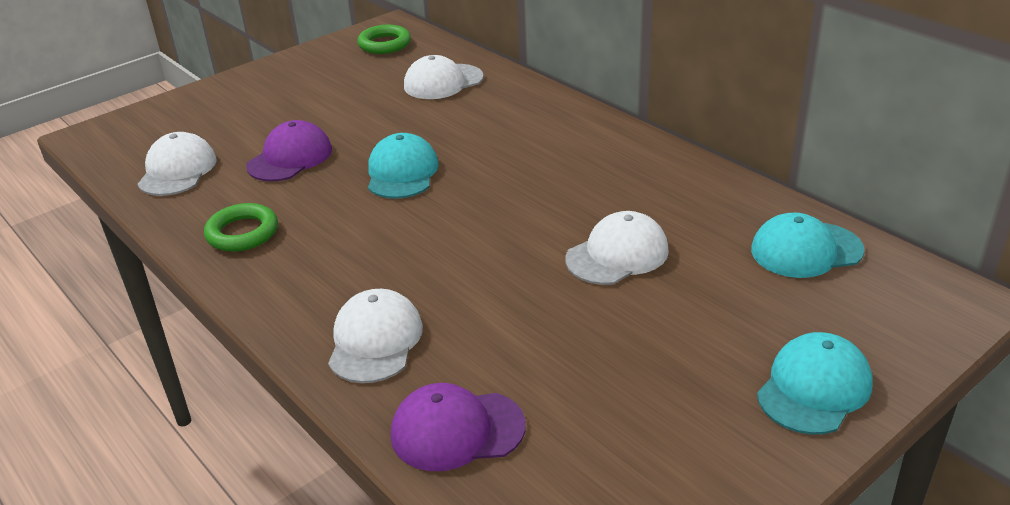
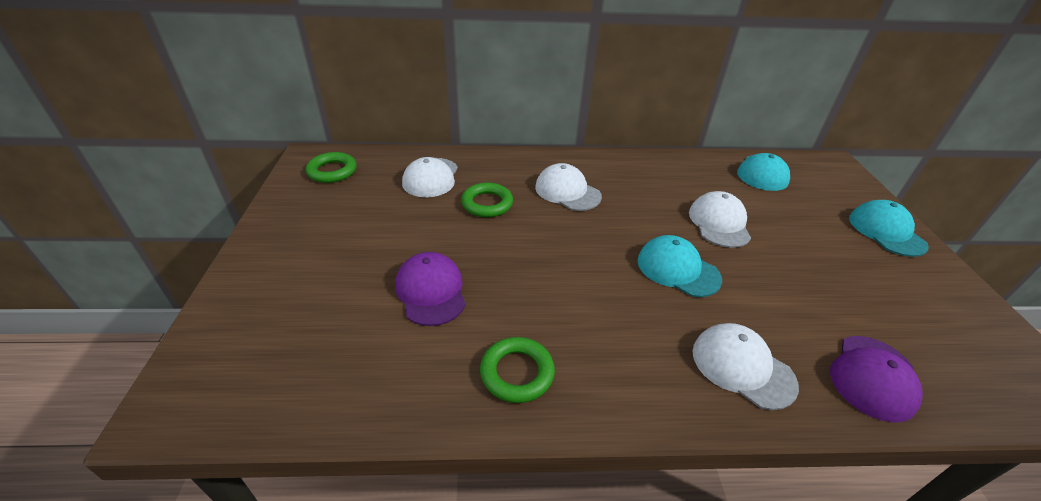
camera: 55 degrees left, 5 degrees up
white cap [137,132,217,196] -> white cap moved to [535,163,602,211]
turquoise cap [368,133,439,199] -> turquoise cap moved to [637,235,722,297]
none -> green ring [461,182,513,217]

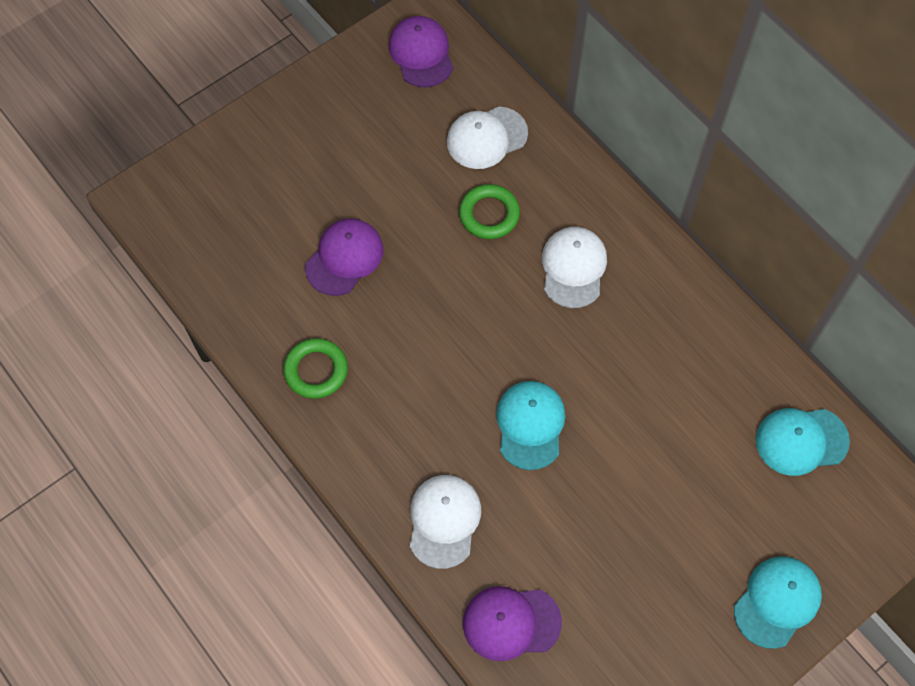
camera: 55 degrees right, 25 degrees up
green ring [306,152,357,183] -> purple cap [389,16,453,88]
white cap [689,191,751,248] -> none

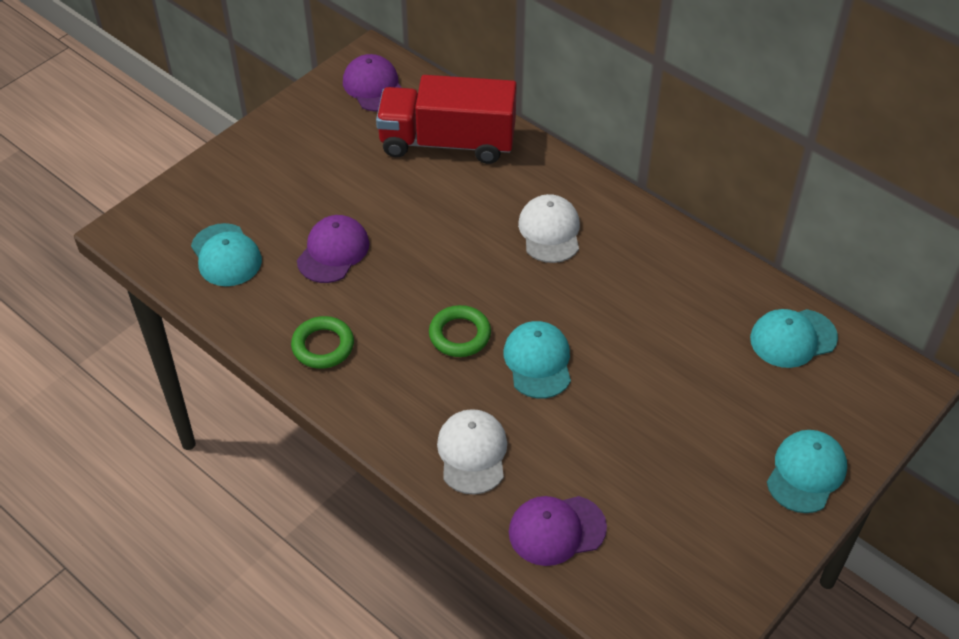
camera: 10 degrees left, 15 degrees down
white cap [447,106,528,169] -> red truck [376,75,517,164]
green ring [459,184,520,239] -> green ring moved to [429,305,491,357]
none -> turquoise cap [191,223,262,286]

